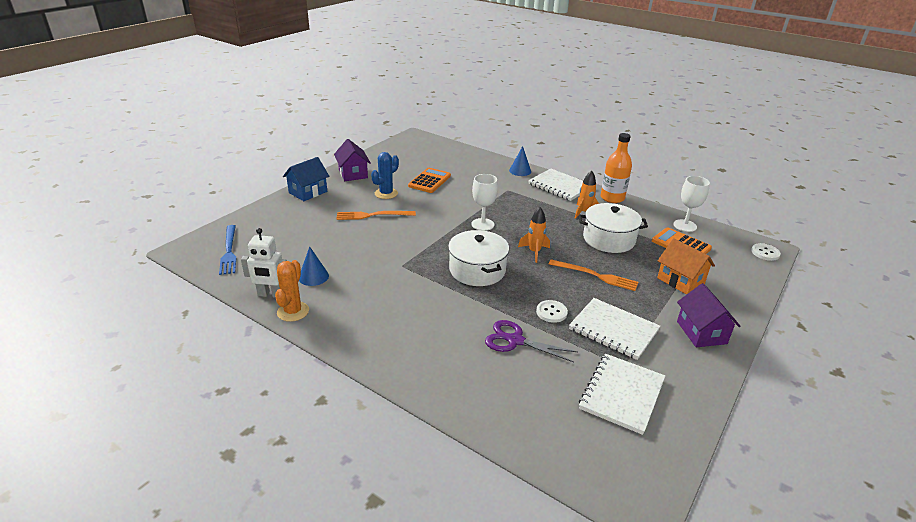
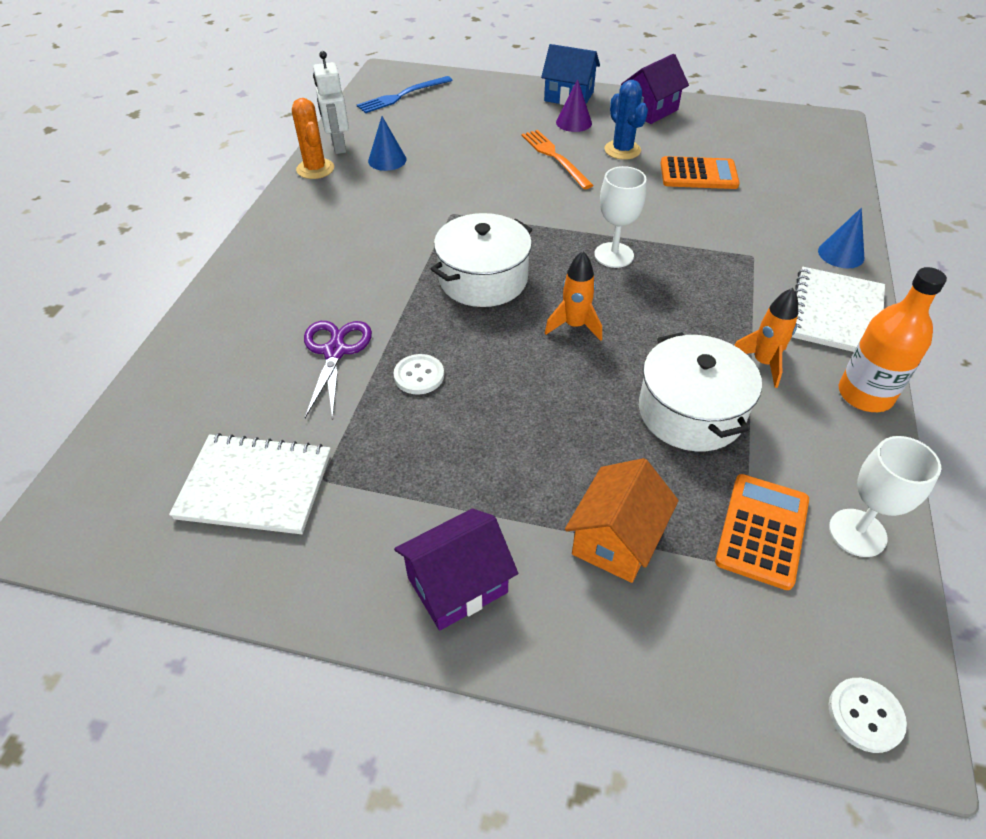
camera: 70 degrees right, 15 degrees up
orange cactus [275,260,309,322] -> orange cactus turned 75 degrees clockwise [292,98,334,179]
blue cactus [371,152,399,199] -> blue cactus turned 45 degrees clockwise [604,80,648,160]
orange fork [549,259,638,291] -> none
white notebook [569,298,660,360] -> none
none -> purple cone [556,79,592,132]

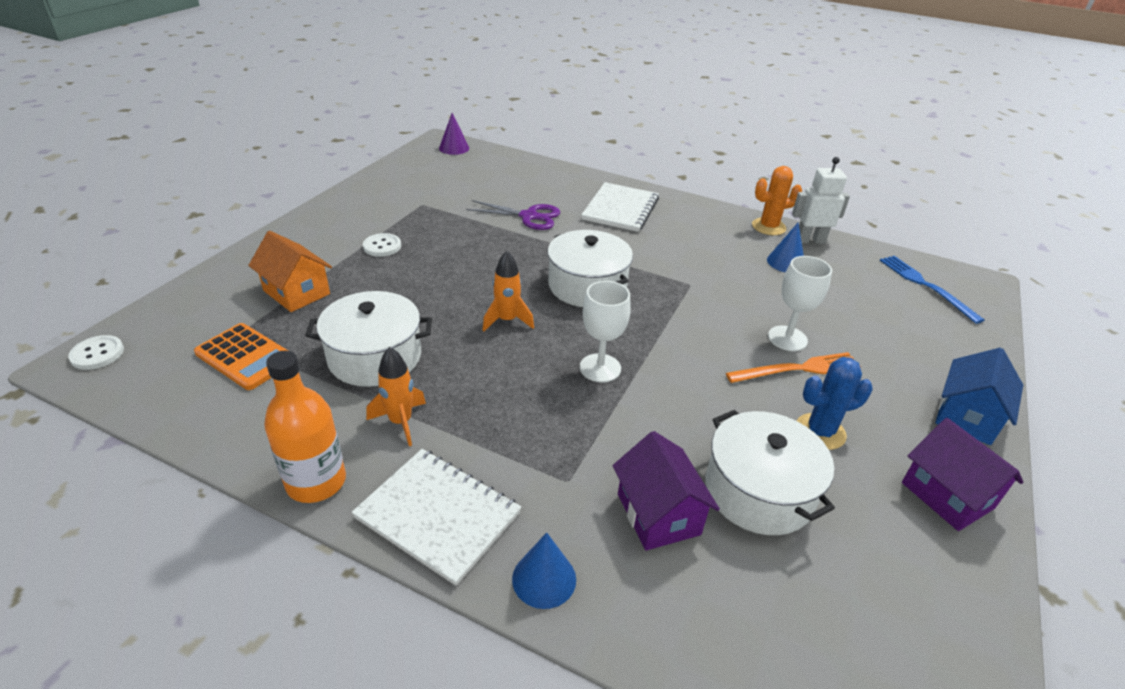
camera: 100 degrees right, 10 degrees down
white notebook [169,433,331,534] -> white notebook moved to [581,182,659,232]
white button [394,354,444,394] -> white button moved to [363,233,401,257]
purple house [394,509,518,631] -> purple house moved to [613,431,720,550]
purple cone [556,79,592,132] -> purple cone moved to [439,113,469,155]
orange calculator [661,156,740,189] -> white pot [705,410,835,535]
white goblet [829,436,942,557] -> white goblet moved to [768,256,832,351]

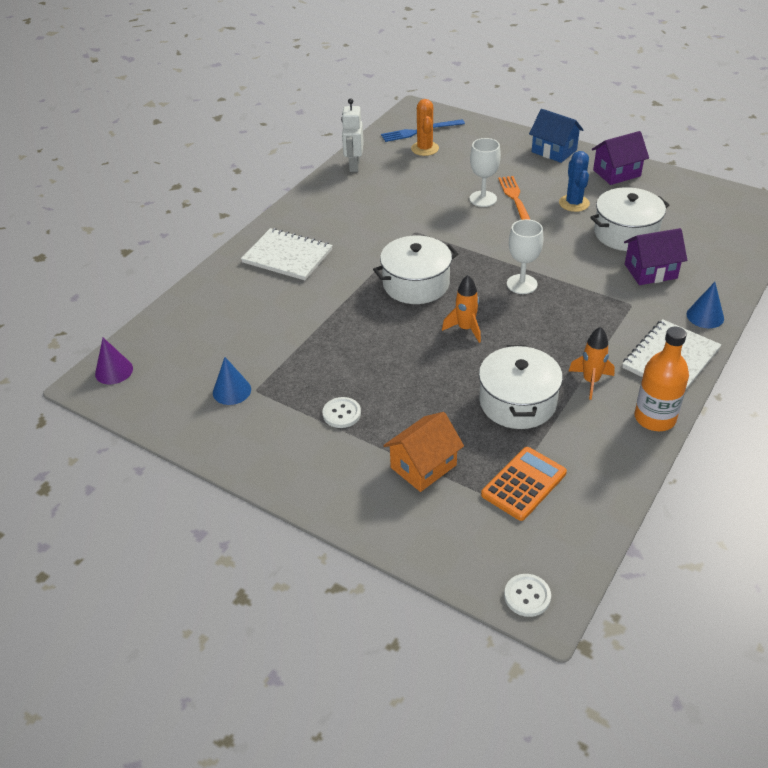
camera: 80 degrees left, 5 degrees up
purple scissors [466,200,560,230] -> none
orange cactus [752,166,802,235] -> orange cactus moved to [411,99,439,156]
blue cone [767,223,804,272] -> blue cone moved to [213,357,251,405]

